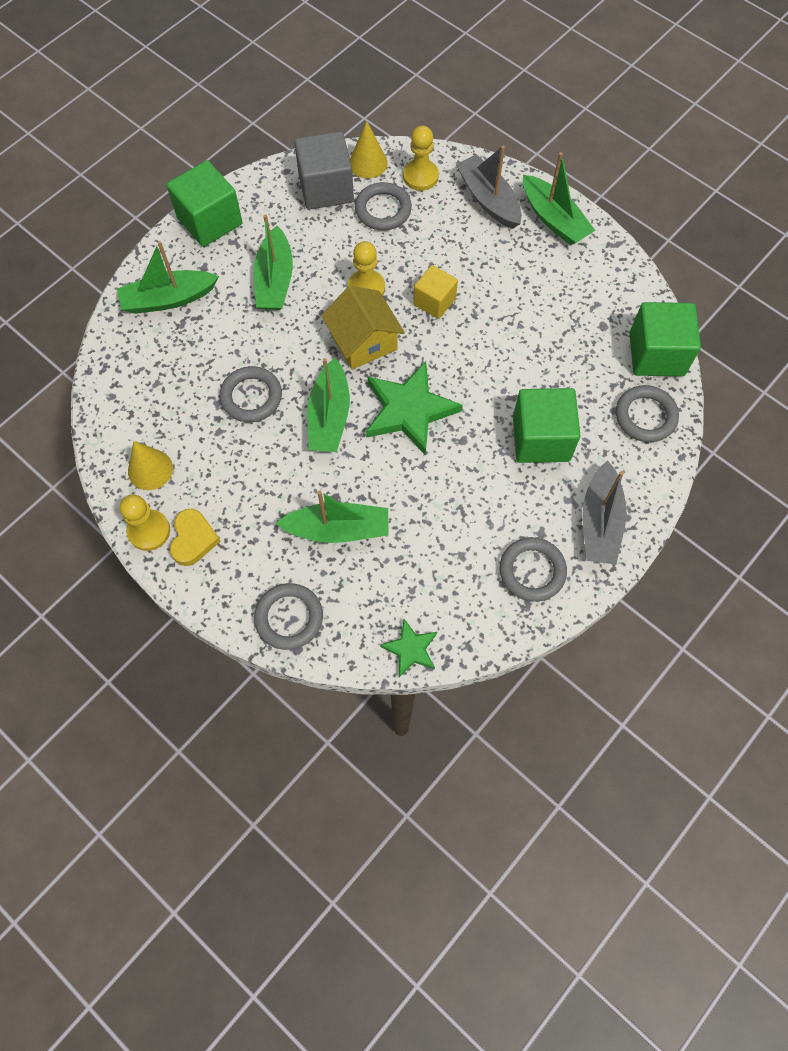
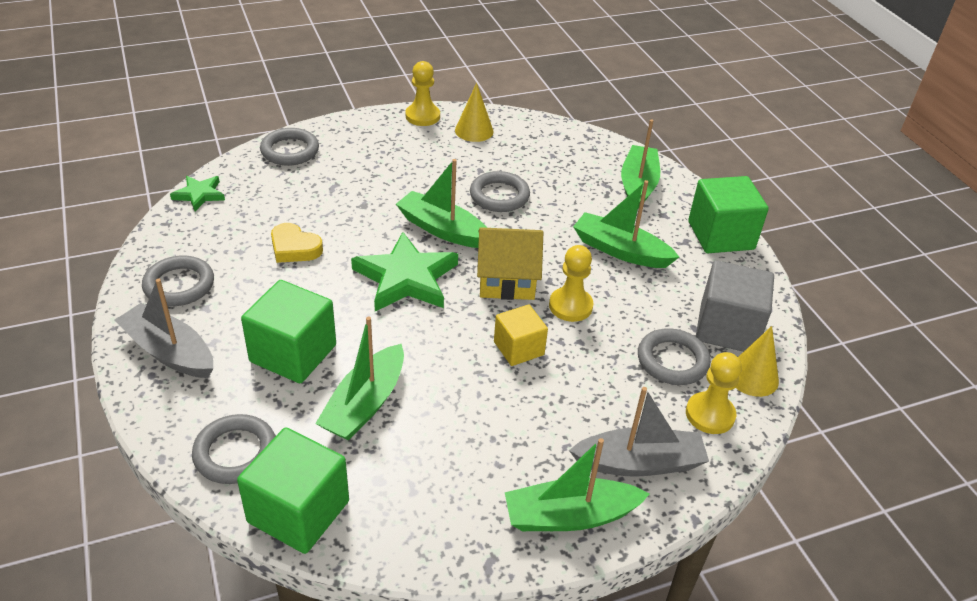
camera: 115 degrees right, 25 degrees down
yellow heart [170,508,221,566] -> yellow heart moved to [271,223,323,263]
green boat [276,491,389,543] -> green boat moved to [315,317,404,440]

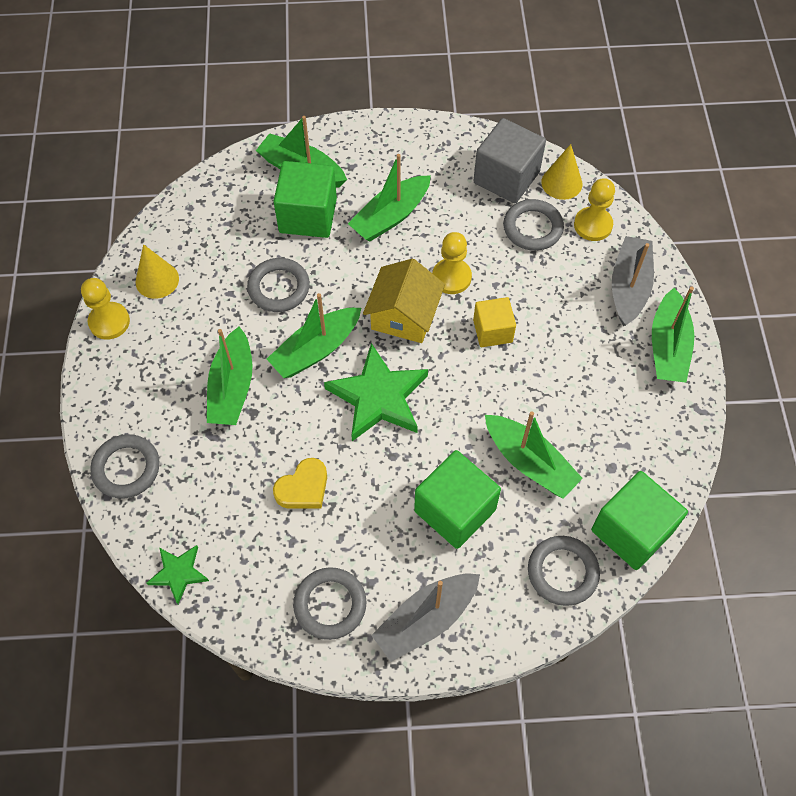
camera: 70 degrees left, 20 degrees up
green cube [688,176,769,253] -> green cube moved to [274,161,337,238]
none -> green boat [207,327,253,425]

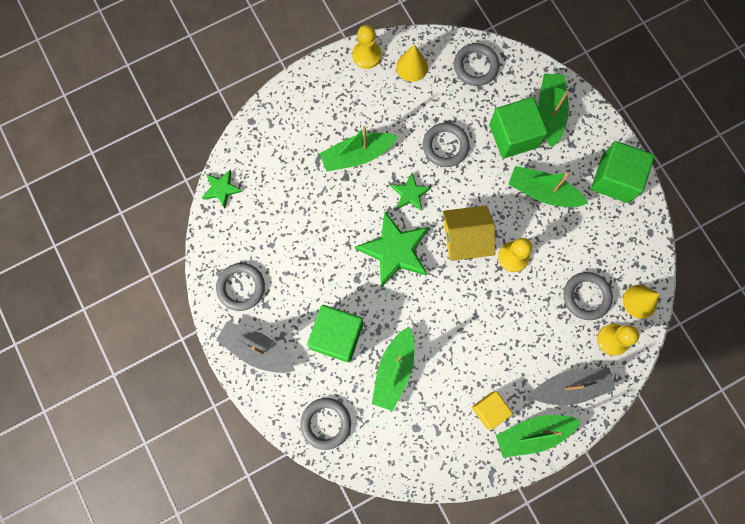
camera: 65 degrees right, 15 degrees up
grey ring [90,434,160,498] -> grey ring moved to [454,43,499,86]
green boat [267,293,361,378] -> green star [391,173,431,211]
yellow heart [273,458,327,509] -> none
grey cube [473,118,546,203] -> none
yellow cube [473,297,516,347] -> yellow cube moved to [472,391,513,430]
green cube [591,471,688,570] -> green cube moved to [591,141,655,203]

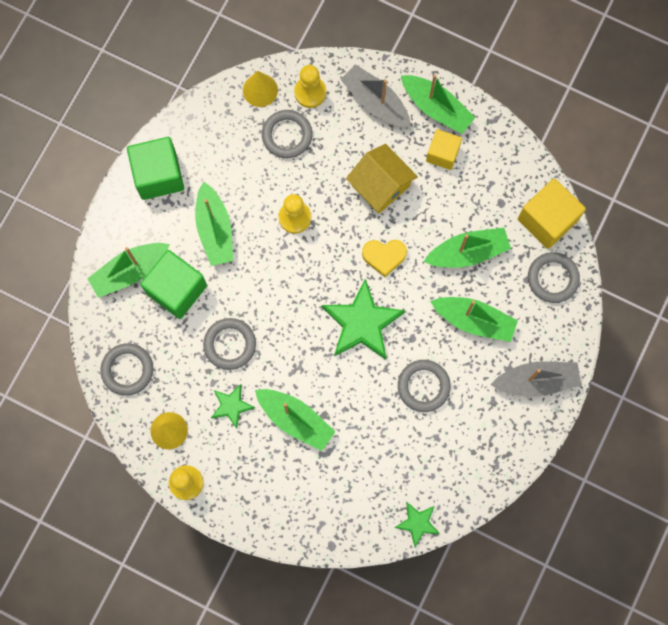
camera: 125 degrees left, 0 degrees up
grey ring [216,263,265,311] -> grey ring moved to [398,360,451,412]
grey boat [216,321,295,373] -> grey boat turned 90 degrees counterclockwise [491,361,581,397]
green cube [307,305,363,363] -> green boat [430,297,518,342]
green star [391,173,431,211] -> green star moved to [211,384,255,429]
yellow house [443,205,495,261] -> yellow house moved to [346,144,418,214]
none -> yellow heart [362,240,407,277]
none -> yellow cube [518,178,586,249]

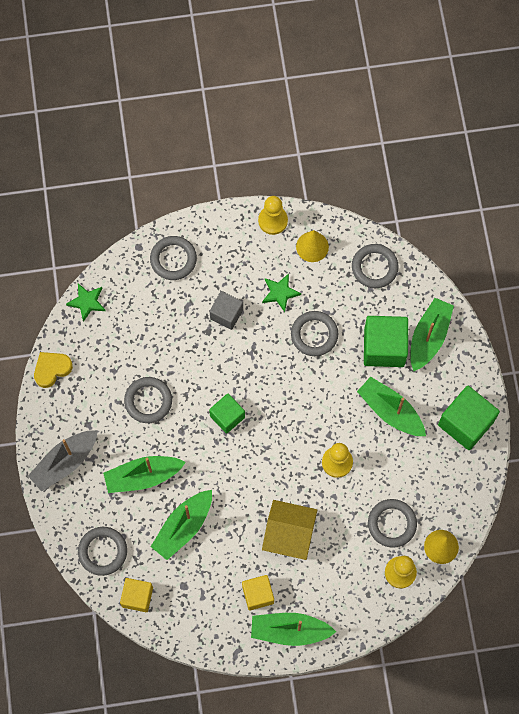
camera: 145 degrees right, 5 degrees down
green boat [255,389,335,451] -> grey cube [209,291,243,330]
green star [322,279,405,360] -> green cube [209,394,245,434]
grey boat [340,64,411,127] -> none
yellow heart [362,240,407,277] -> yellow heart moved to [34,352,73,388]
yellow cube [518,178,586,249] -> yellow cube [120,578,153,612], size x0.62
none -> grey ring [150,236,197,280]

